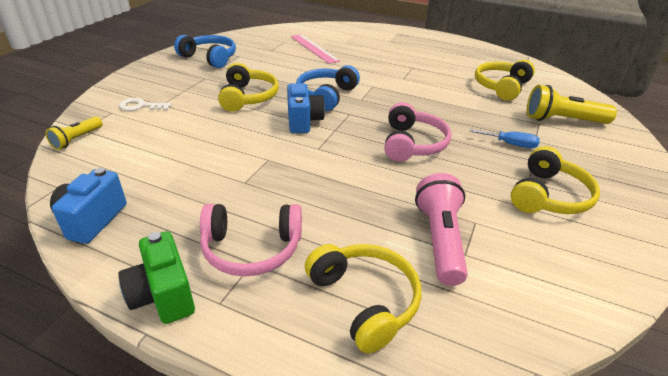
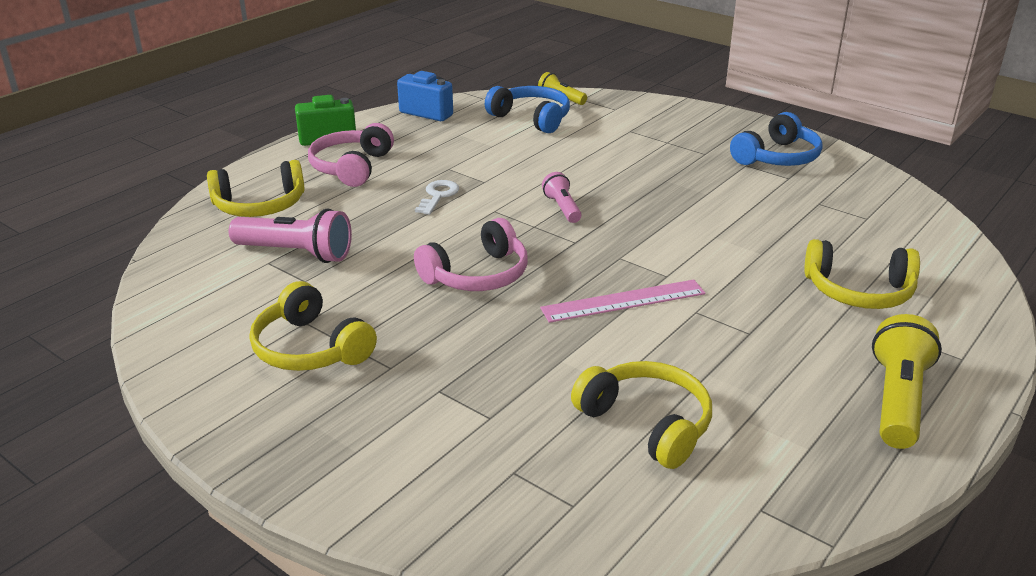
camera: 105 degrees right, 5 degrees down
white key [119,98,172,111] -> white key moved to [415,180,459,215]
yellow headphones [218,63,279,112] -> yellow headphones moved to [804,239,920,309]
blue camera [287,83,325,133] -> pink flashlight [542,172,582,223]
pink ruler [291,34,340,64] -> pink ruler moved to [540,280,706,323]
blue headphones [296,65,360,111] -> blue headphones moved to [485,86,570,133]
pink headphones [384,102,451,162] -> pink headphones turned 60 degrees counterclockwise [414,218,528,291]
blue screwdriver [470,129,540,148] -> none
yellow flashlight [527,85,617,124] -> yellow flashlight moved to [872,314,942,449]

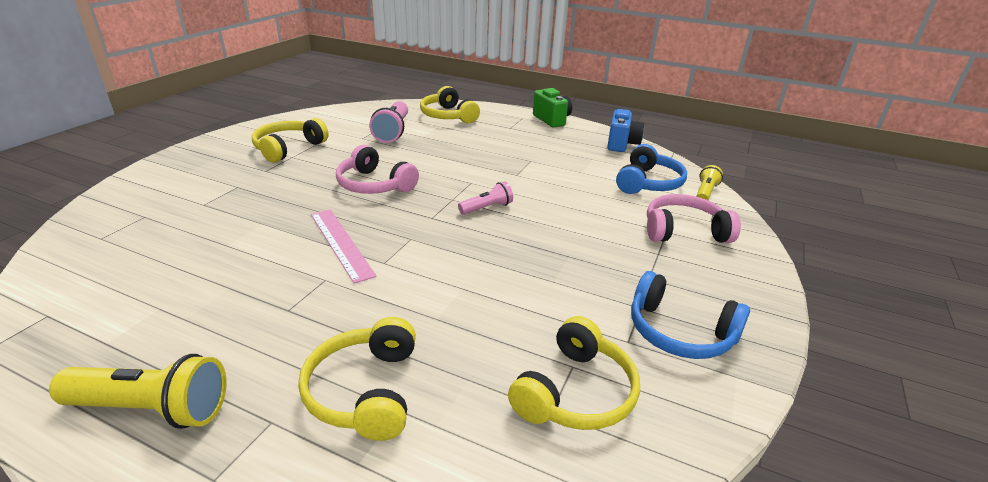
camera: 75 degrees right, 0 degrees up
pink headphones [308,123,394,187] -> pink headphones moved to [647,194,741,243]
white key [415,180,459,215] -> none
yellow headphones [571,361,712,469] -> yellow headphones moved to [508,316,640,430]

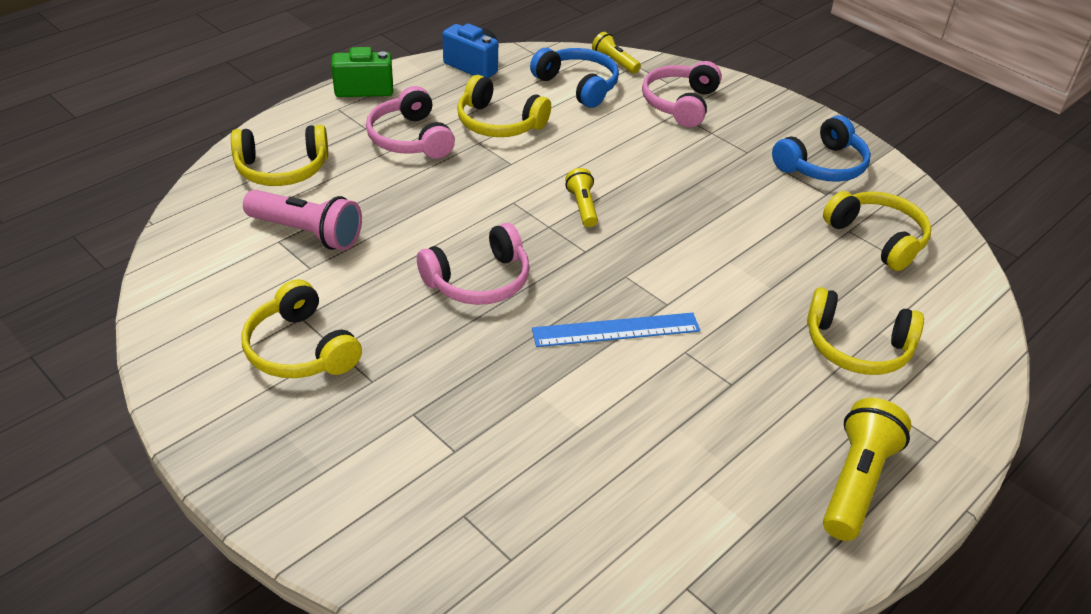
camera: 70 degrees left, 10 degrees up
pink ruler [311,209,377,284] -> blue ruler [532,313,700,347]
pink flashlight [458,181,513,215] -> yellow flashlight [565,168,598,227]
none -> pink headphones [366,86,455,159]
none -> yellow headphones [457,75,551,137]

